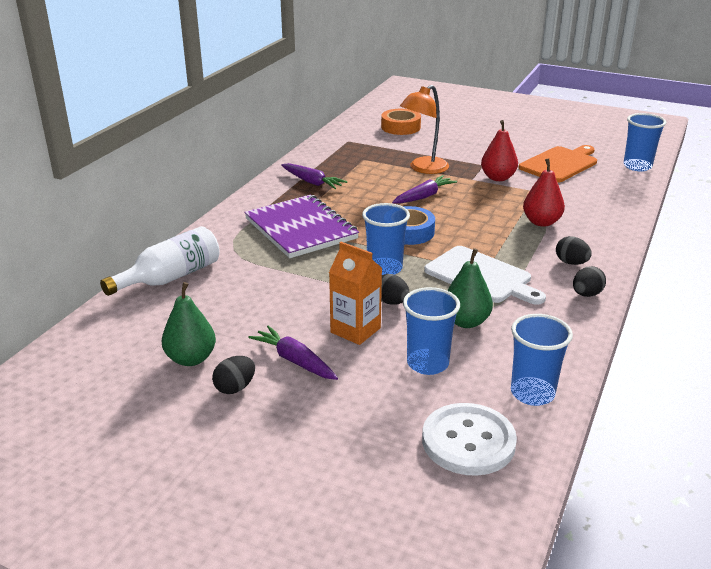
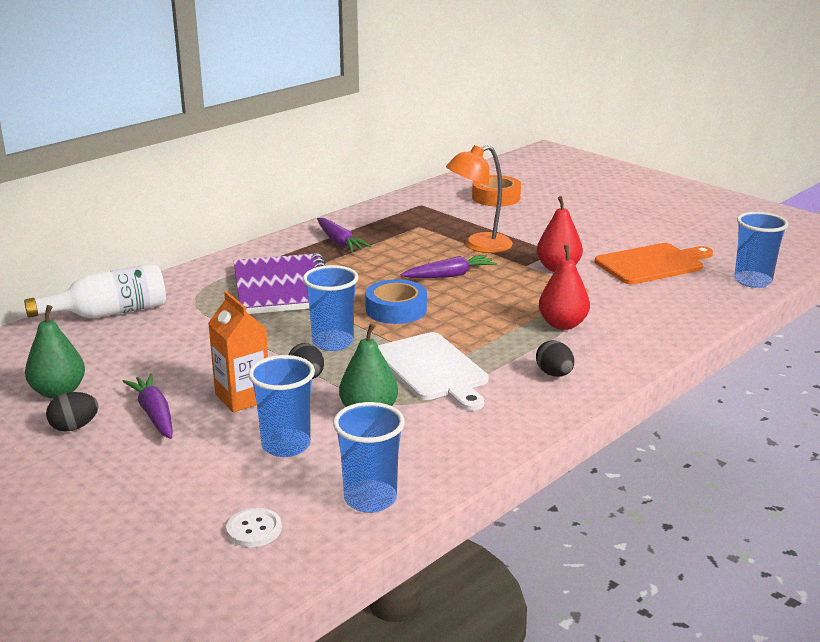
camera: 20 degrees right, 5 degrees down
white button [422,403,517,476] -> white button [226,508,282,547], size x0.51
black egg [573,266,606,297] -> none

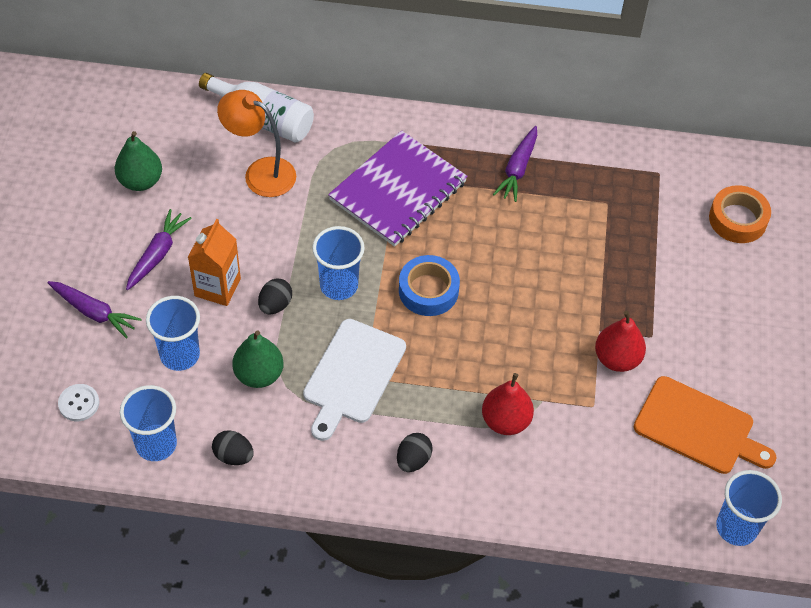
camera: 50 degrees right, 30 degrees up
black egg [46,392,99,432] -> black egg moved to [212,430,254,465]
purple carrot [401,255,497,278] -> purple carrot moved to [48,281,142,339]
orange lamp [446,145,513,253] -> orange lamp moved to [217,90,296,197]

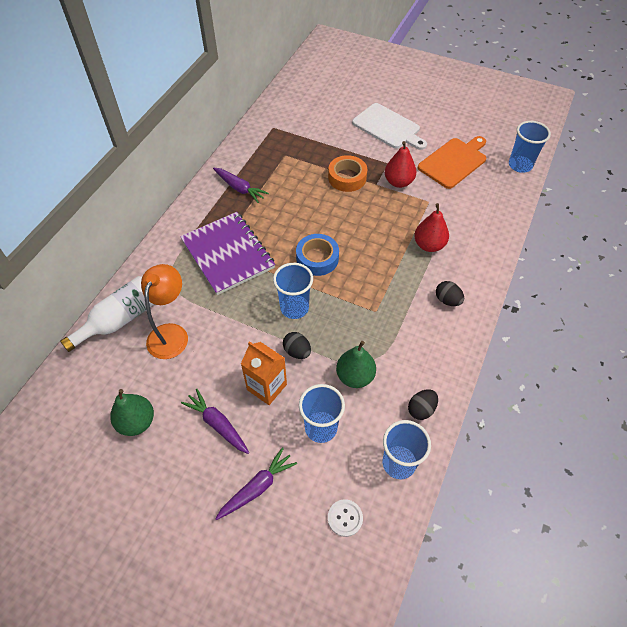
camera: 70 degrees left, 0 degrees up
orange lamp [217,90,296,197] -> orange lamp turned 150 degrees clockwise [141,264,188,359]
white cutting board [303,319,406,441] -> white cutting board moved to [352,103,427,150]
orange tape [709,185,771,243] -> orange tape moved to [328,155,367,192]

